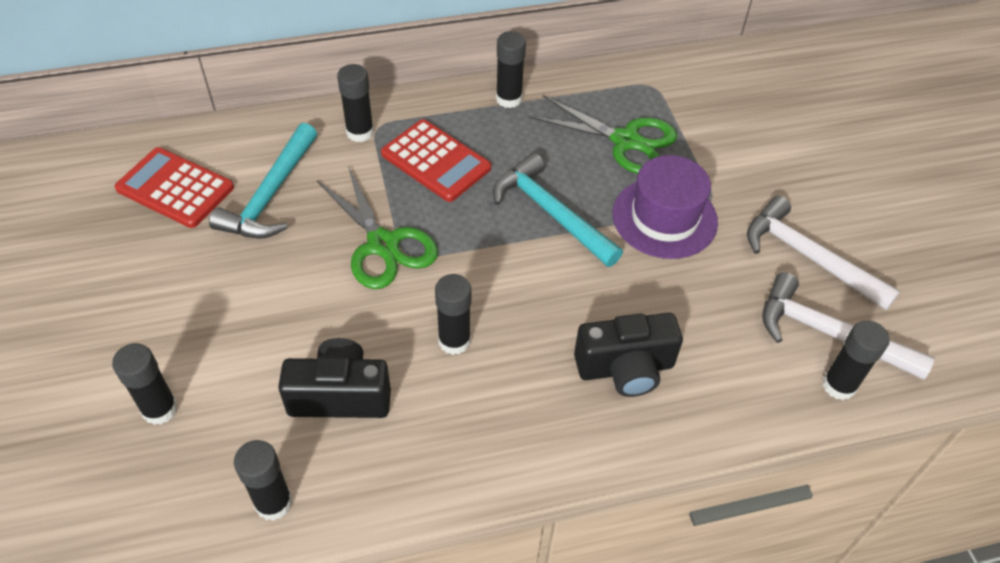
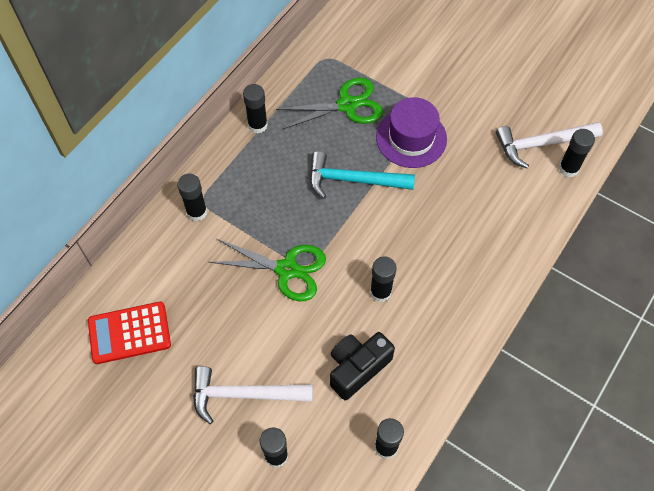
camera: 40 degrees left, 10 degrees up
turquoise hammer [209,123,317,239] -> none
red calculator [381,119,491,202] -> none
black camera [574,313,683,397] -> none
white hammer [747,196,900,310] -> white hammer moved to [193,366,313,424]

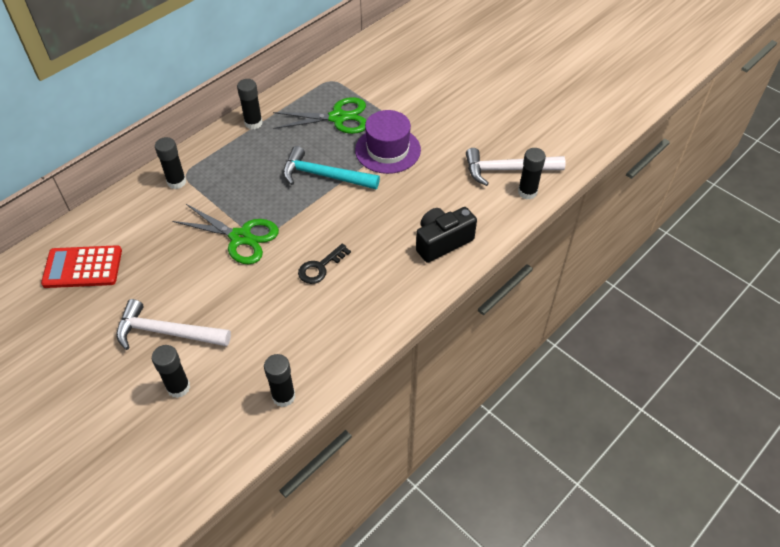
camera: 10 degrees right, 10 degrees down
black camera [330,332,395,400] -> black camera moved to [416,207,477,263]
black glue stick [370,257,396,302] -> black key [298,244,351,284]

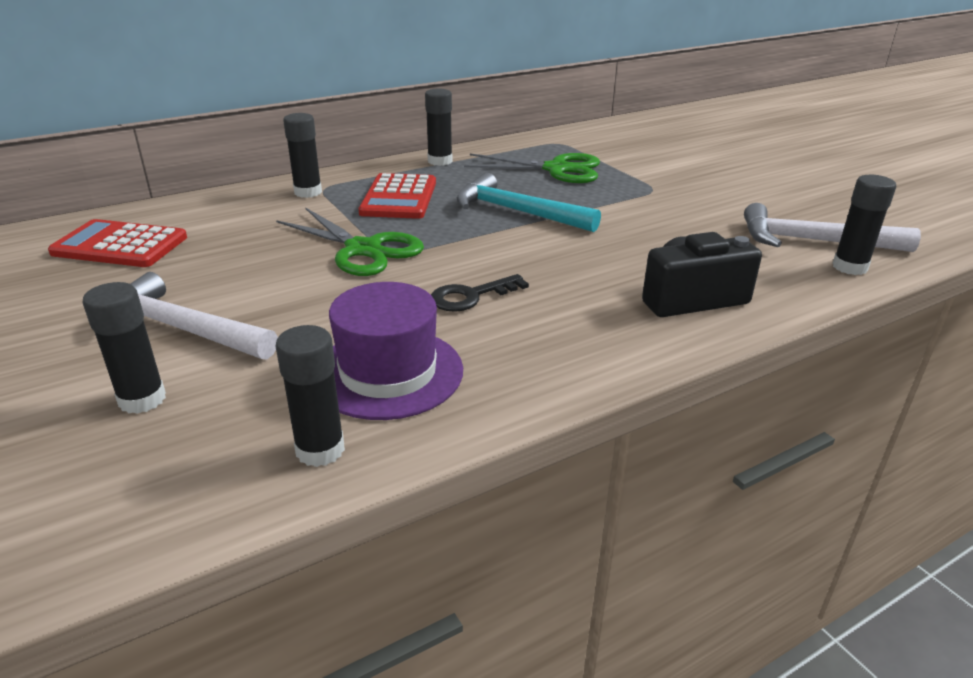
camera: 15 degrees right, 20 degrees down
purple hat [355,110,421,174] -> purple hat moved to [329,282,463,420]
none -> red calculator [358,173,436,219]

